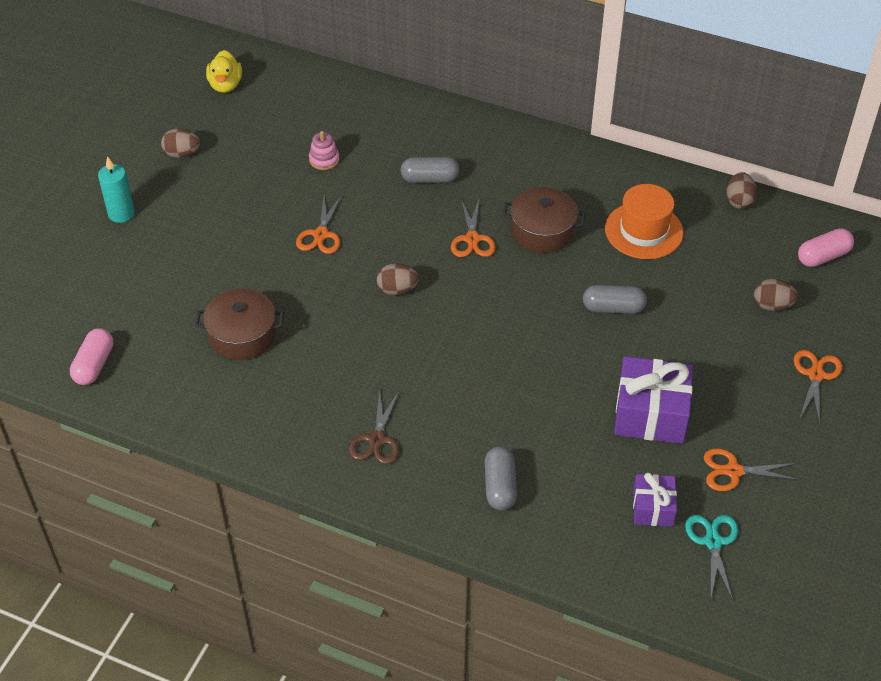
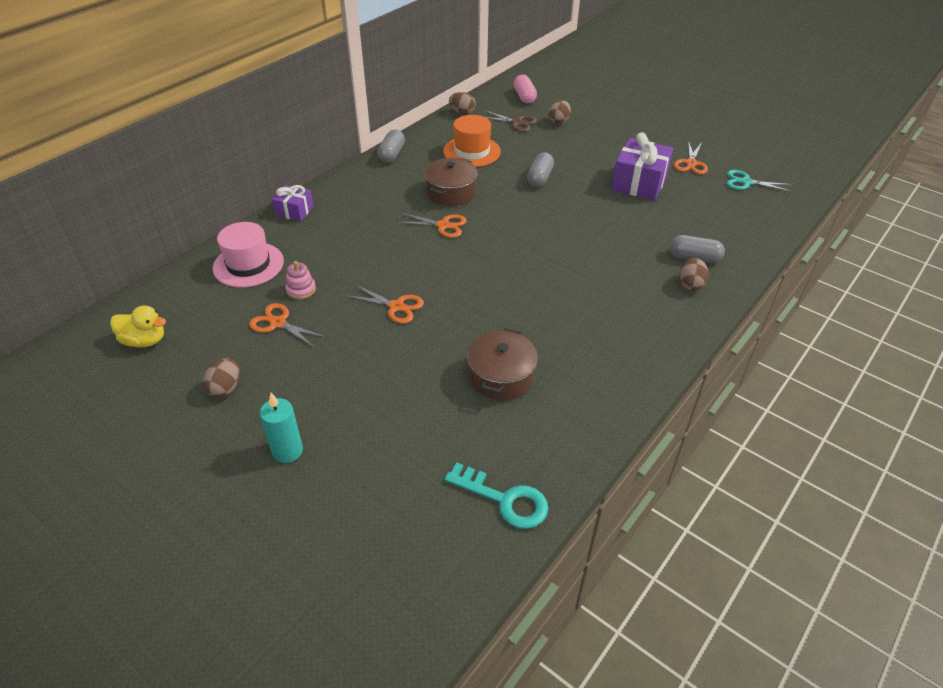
camera: 75 degrees left, 5 degrees down
pink capsule [70,328,113,385] -> turquoise key [444,462,549,529]
brown scissors [349,391,399,464] -> brown scissors moved to [484,110,537,132]
brown egg [377,263,419,295] -> brown egg moved to [679,258,708,291]
grey capsule [401,157,460,183] -> grey capsule moved to [377,130,405,163]
purple gift [633,473,677,526] -> purple gift moved to [272,185,314,221]
orange scissors [794,350,842,424] -> orange scissors moved to [249,303,326,348]
none -> pink hat [213,222,284,287]

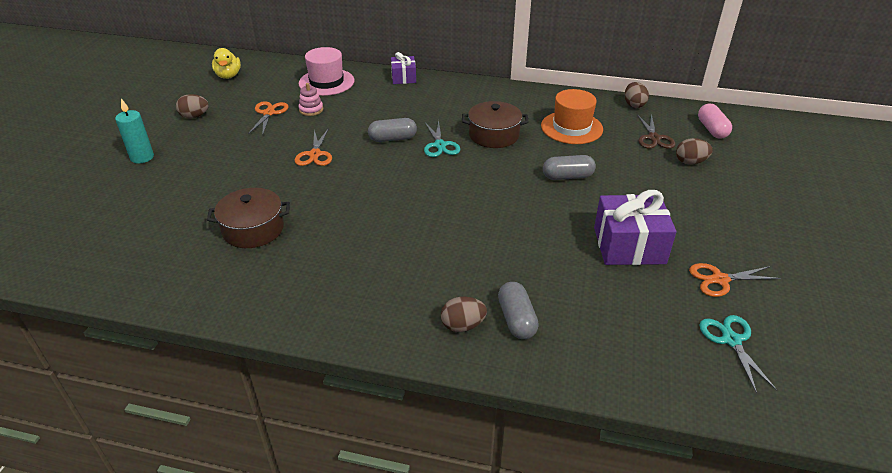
camera: 65 degrees right, 5 degrees down
grey capsule [377,130,405,163] -> grey capsule moved to [368,118,417,142]
orange scissors [396,213,467,238] -> turquoise scissors [424,120,460,157]
turquoise key [444,462,549,529] -> none
pink capsule [514,75,537,103] -> pink capsule turned 60 degrees counterclockwise [698,103,732,139]

